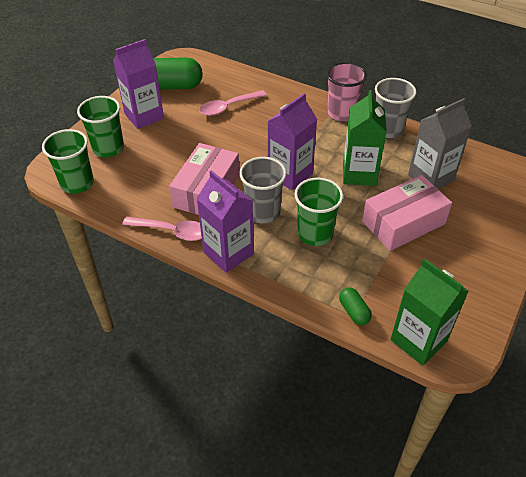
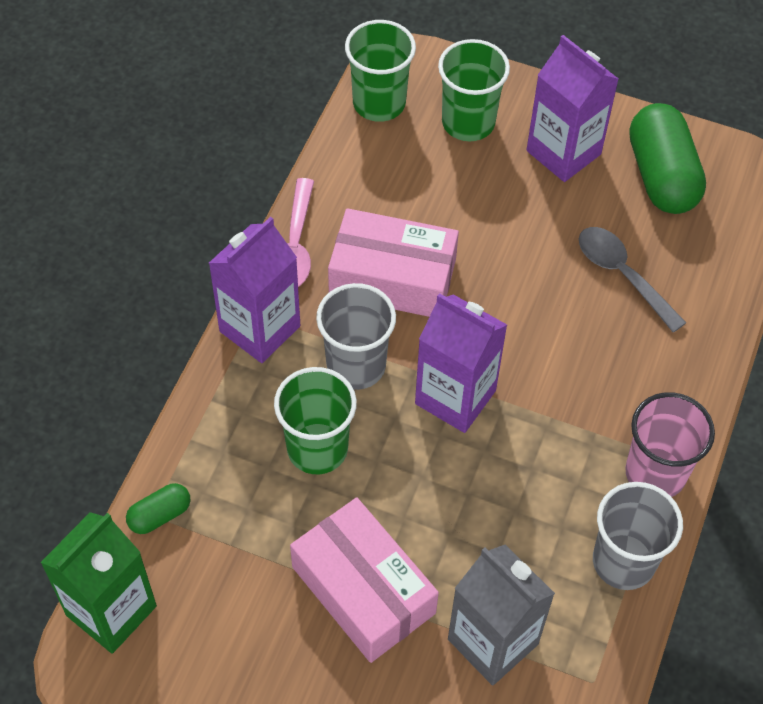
camera: 80 degrees right, 10 degrees up
pink spoon [199,90,267,116] -> grey spoon [579,227,686,333]
green carton [343,90,387,186] -> none

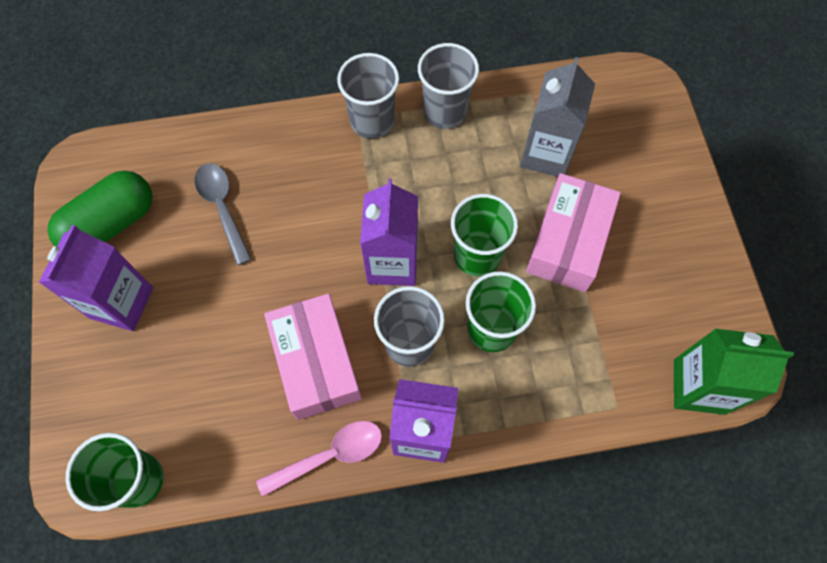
camera: 120 degrees left, 10 degrees up
green capsule [126,483,190,534] -> none
green cup [438,39,510,141] -> green cup moved to [451,194,518,277]
grey spoon [579,227,686,333] -> grey spoon turned 135 degrees clockwise [194,163,252,265]
pink cup [625,392,715,497] -> grey cup [337,53,399,139]

